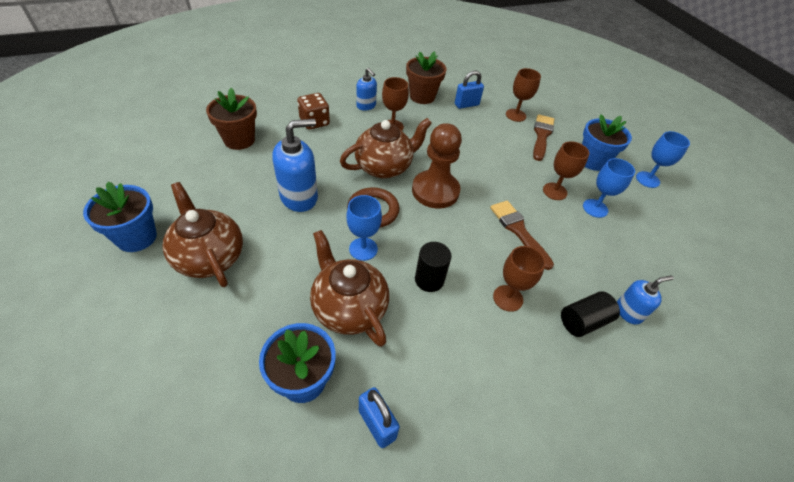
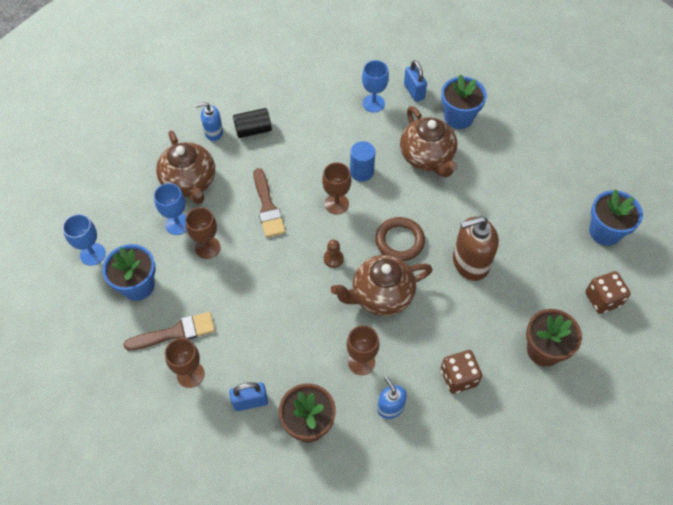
camera: 165 degrees left, 10 degrees up
brown teapot [163,182,243,287] -> brown teapot moved to [156,131,215,204]
blue soap dispenser [273,119,318,212] -> brown soap dispenser [453,216,499,281]
blue goblet [346,195,382,261] -> blue goblet moved to [362,60,389,113]
brown pawn [412,123,462,209] -> brown pawn [324,240,344,268], size x0.41
black cylinder [415,242,452,292] -> blue cylinder [350,141,375,182]
brown goblet [493,246,546,312] -> brown goblet moved to [322,162,351,214]
brown brush [533,114,554,161] -> brown brush turned 135 degrees counterclockwise [124,312,215,350]
none -> brown dice [585,271,631,314]

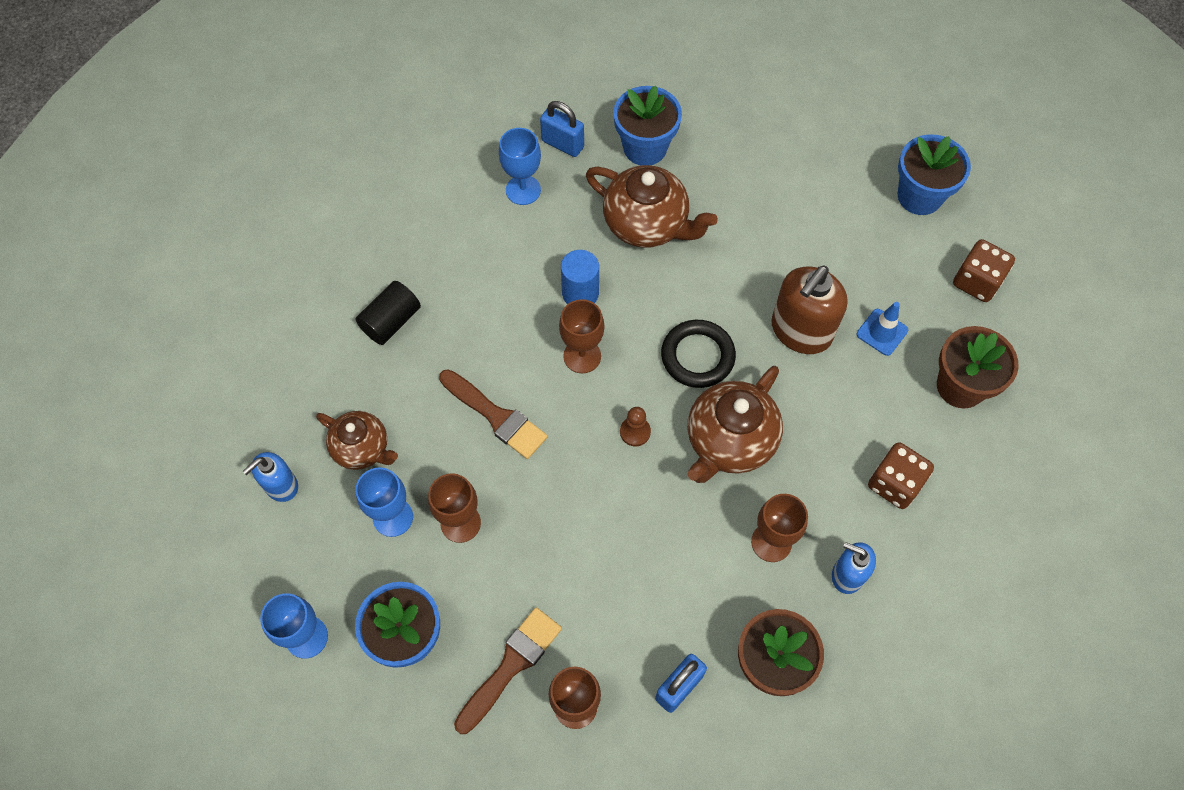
camera: 35 degrees left, 5 degrees up
brown teapot [156,131,215,204] -> brown teapot [316,411,398,470], size x0.64
blue soap dispenser [195,102,223,141] -> blue soap dispenser moved to [242,452,298,502]
brown ring [375,217,425,261] -> black ring [661,320,736,388]
none -> blue traffic cone [857,302,908,356]

